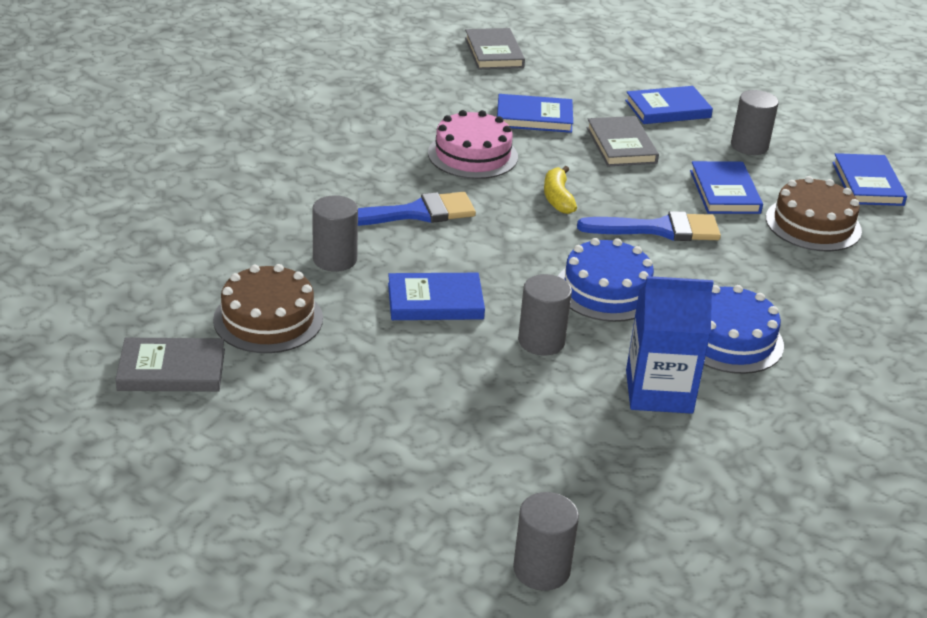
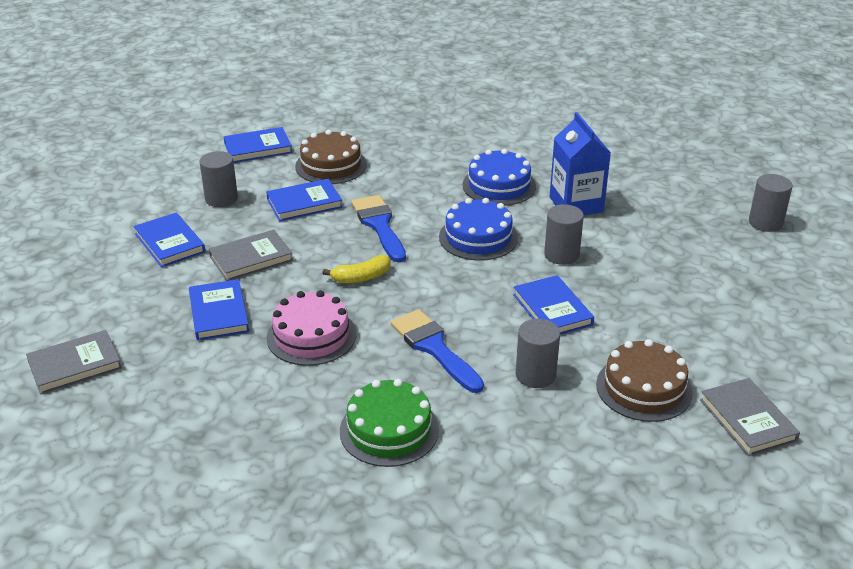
camera: 105 degrees left, 0 degrees up
none -> green cake [340,379,439,467]

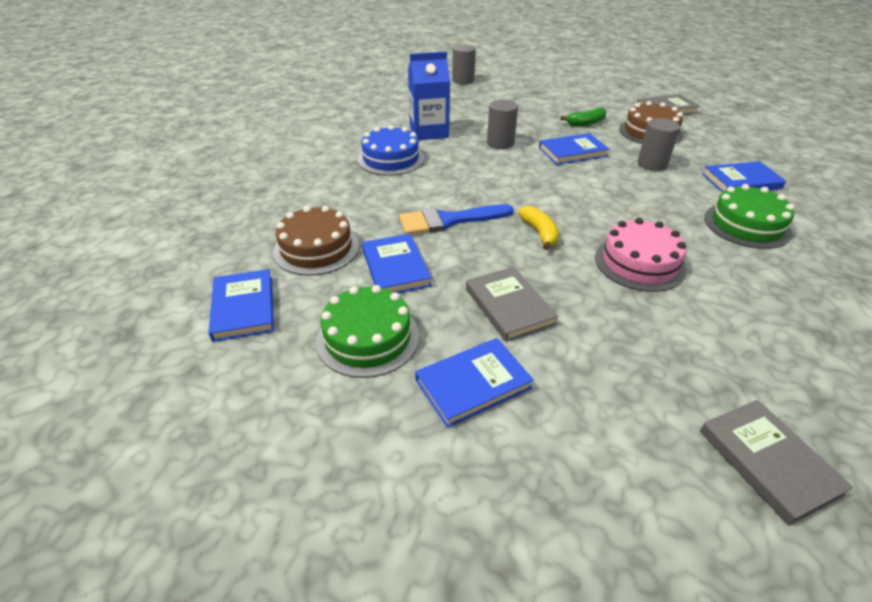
camera: 85 degrees left, 5 degrees up
blue book [189,279,249,341] -> blue book moved to [702,161,786,192]
grey cylinder [199,151,238,207] -> green cake [316,285,419,378]
blue brush [390,309,484,393] -> none
blue cake [439,198,518,261] -> none
none -> green banana [560,108,606,126]

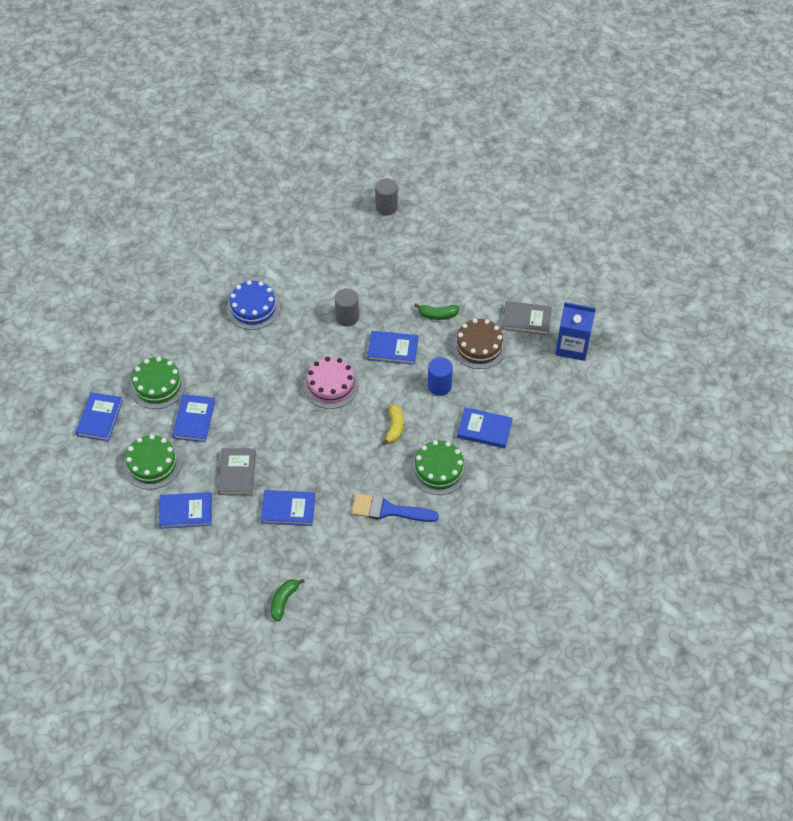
camera: 25 degrees right, 15 degrees up
brown cake [273,206,359,276] -> green cake [130,357,186,409]
blue brush [399,204,514,234] -> blue brush moved to [351,493,439,522]
blue carton [408,52,450,140] -> blue carton moved to [555,302,596,361]
yellow banana [518,206,559,250] -> yellow banana moved to [382,405,404,445]
pink cake [595,218,687,292] -> pink cake moved to [303,357,359,409]
grey cylinder [638,118,680,171] -> blue cylinder [428,357,453,396]
grey book [700,400,853,526] -> green banana [271,579,305,621]
none -> blue book [260,490,315,526]

